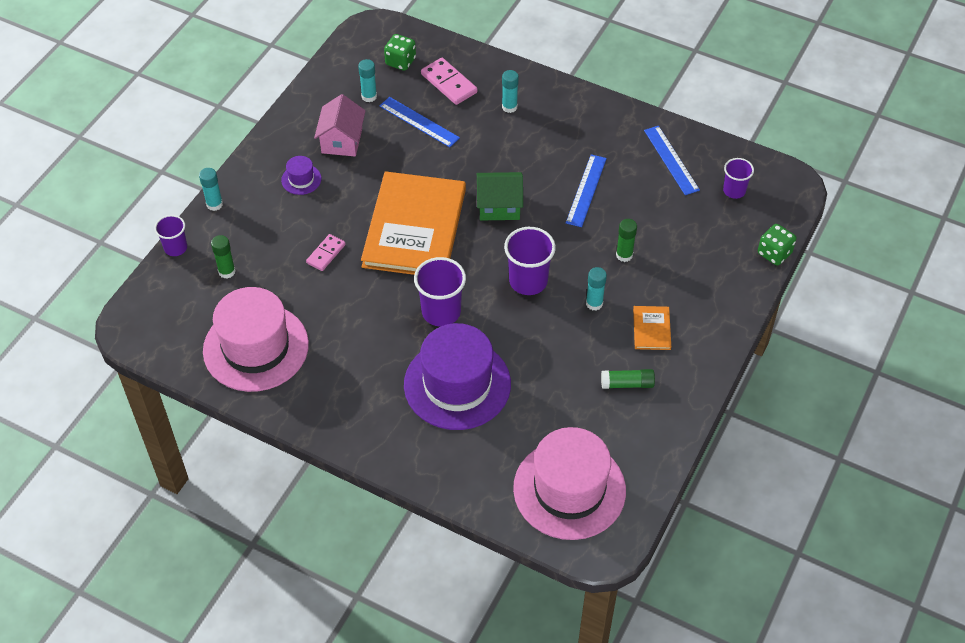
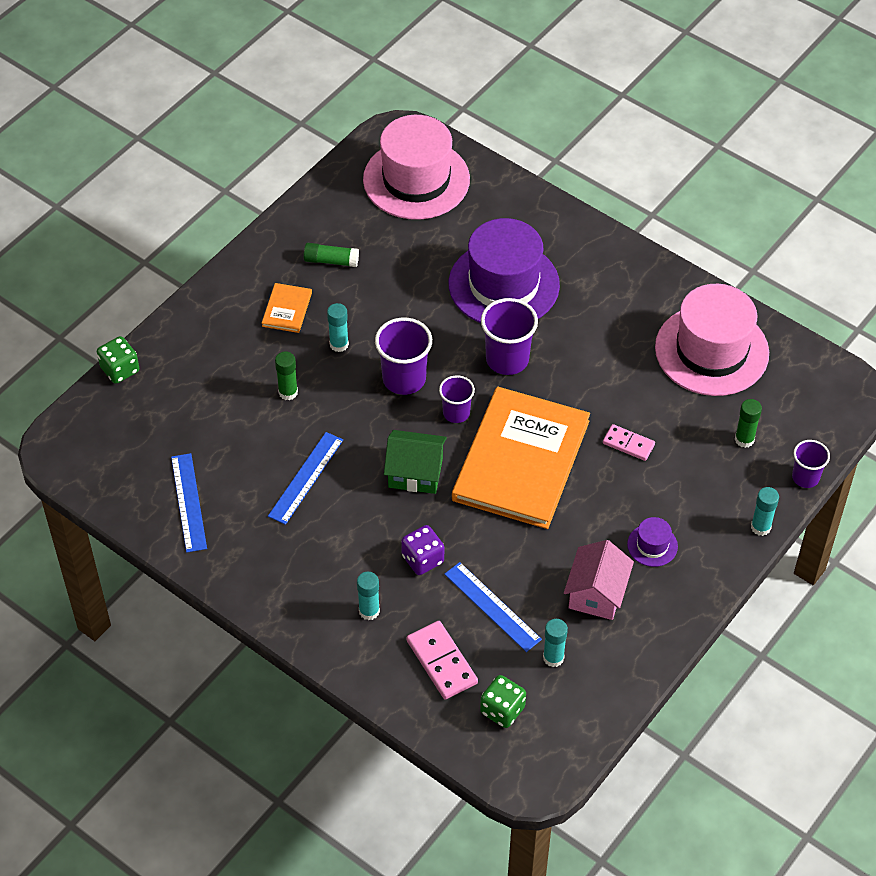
camera: 170 degrees left, 0 degrees up
pink domino [306,234,346,271] -> pink domino turned 75 degrees clockwise [603,424,655,461]
purple cup [723,158,754,199] -> purple cup moved to [439,375,475,423]
none -> purple dice [401,525,444,575]

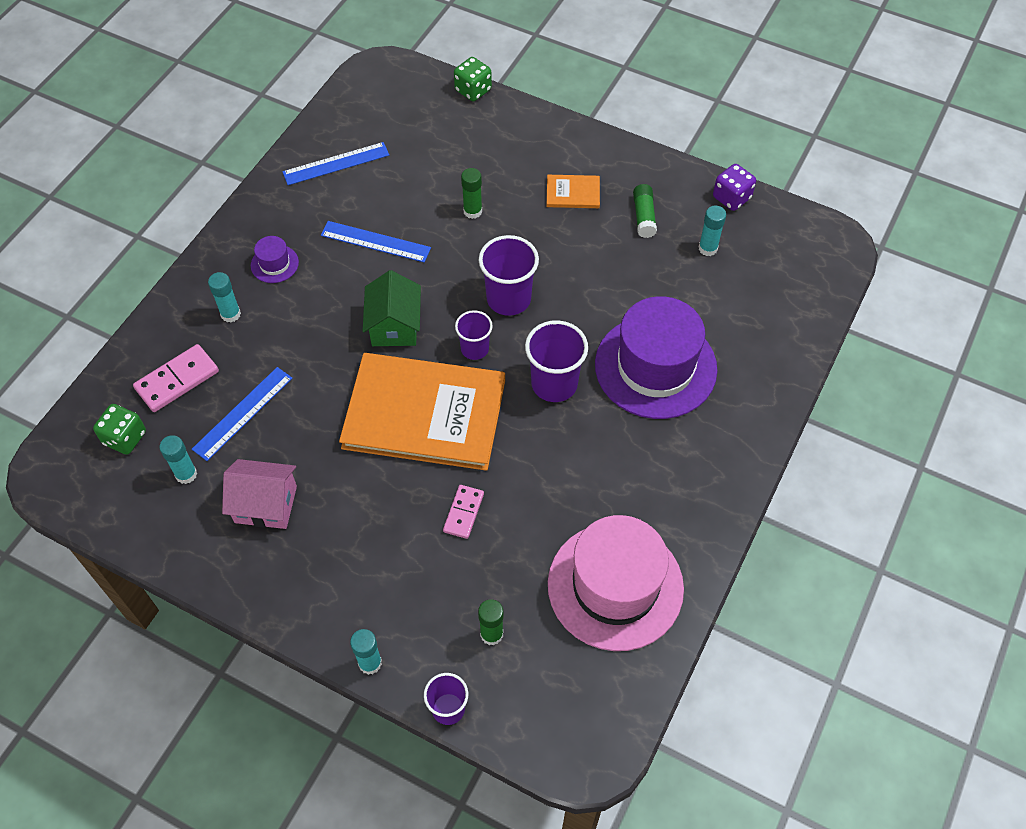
camera: 80 degrees right, 5 degrees up
turquoise glue stick [327,303,349,352] -> turquoise glue stick moved to [699,206,726,256]
pink hat [363,115,470,220] -> none
purple dice [401,525,444,575] -> purple dice moved to [713,164,756,211]
purple hat [627,517,678,567] -> purple hat moved to [251,236,299,283]

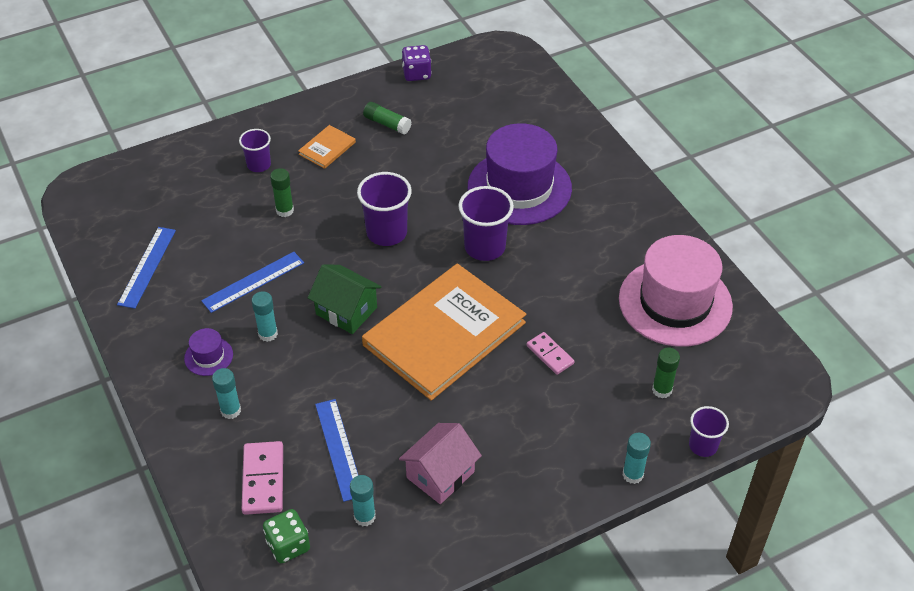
camera: 55 degrees left, 10 degrees down
green dice [454,57,492,101] -> none
purple cup [455,310,493,360] -> purple cup moved to [239,129,271,172]
turquoise glue stick [699,206,726,256] -> turquoise glue stick moved to [251,291,278,342]

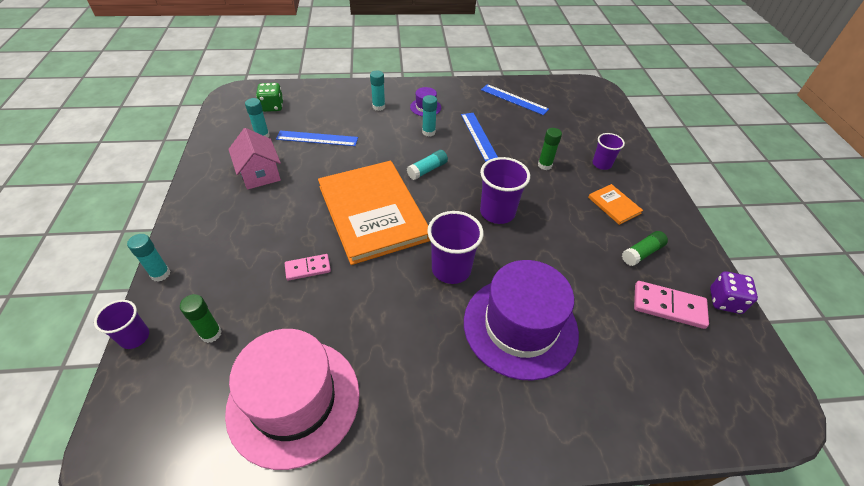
camera: 110 degrees right, 0 degrees up
pink domino [242,441,283,515] -> pink domino moved to [634,281,709,329]
green house [308,264,381,334] -> turquoise glue stick [407,150,448,180]

